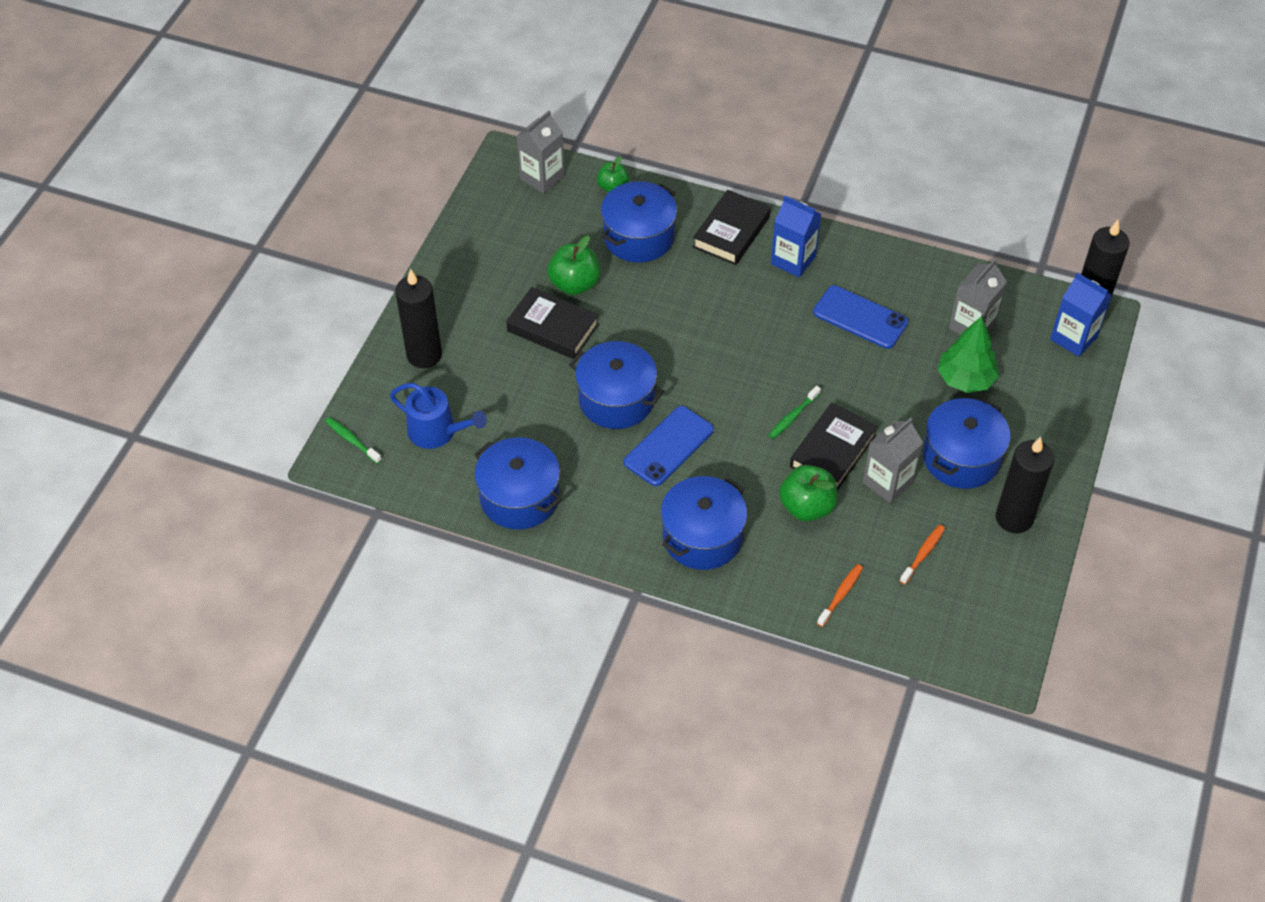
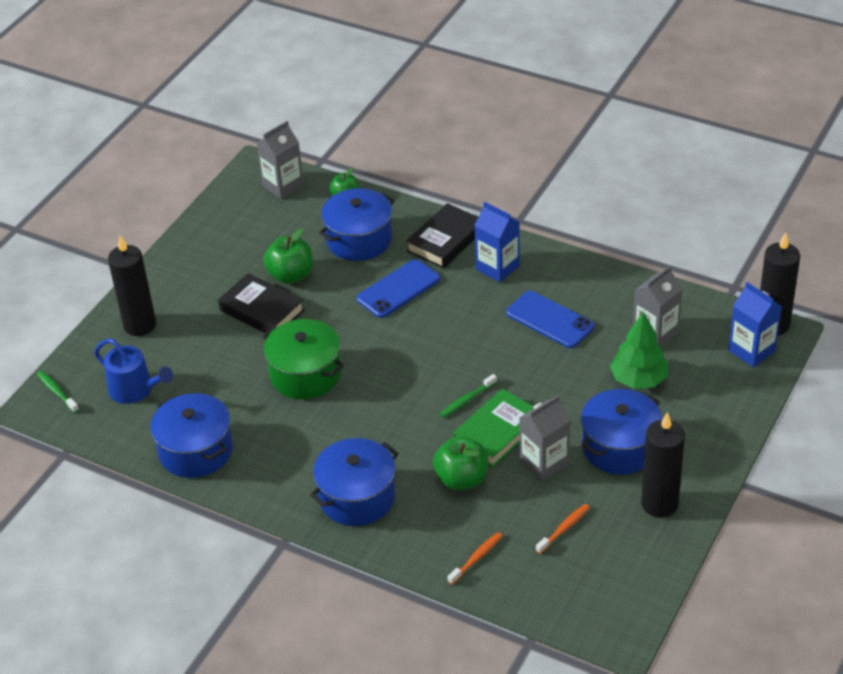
camera: 10 degrees right, 10 degrees down
blue pot [569,341,664,429] -> green pot [262,319,344,399]
blue phone [624,406,714,486] -> blue phone moved to [356,259,440,318]
black book [790,403,878,490] -> green book [453,389,534,468]

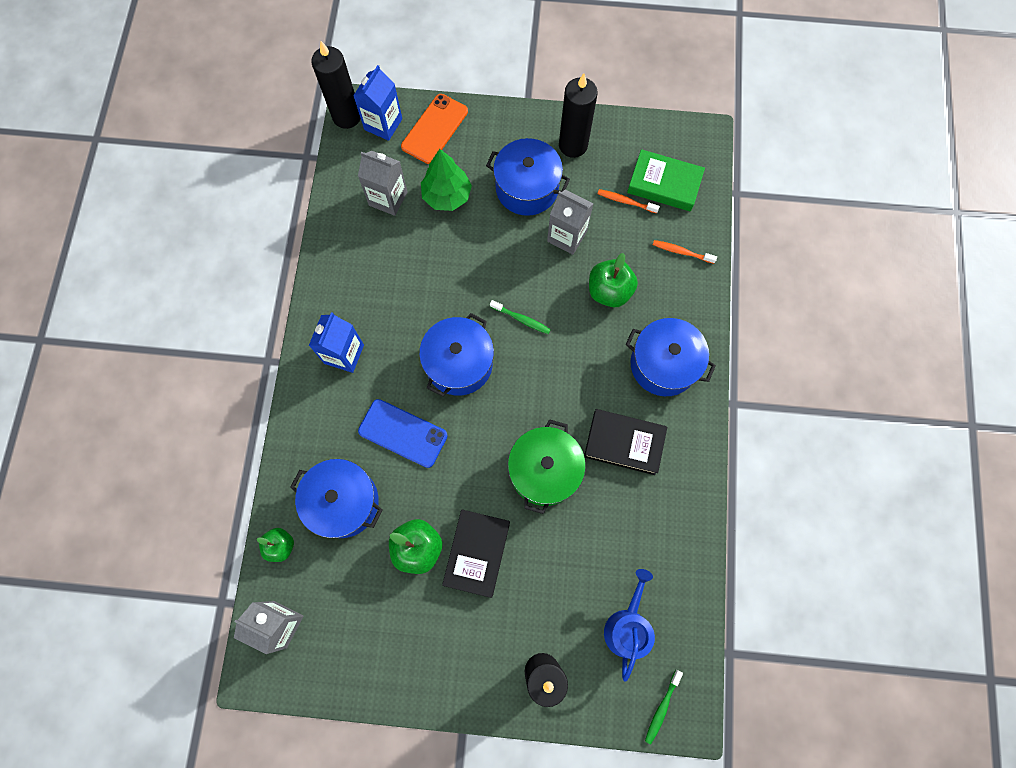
camera: 115 degrees left, 30 degrees up
blue pot [150,393,233,478] -> blue pot moved to [419,313,494,397]
black book [406,203,478,269] -> black book moved to [584,409,667,475]
green book [453,389,534,468] -> green book moved to [627,149,705,211]
blue phone [506,291,594,348] -> none
none -> orange phone [401,94,468,164]

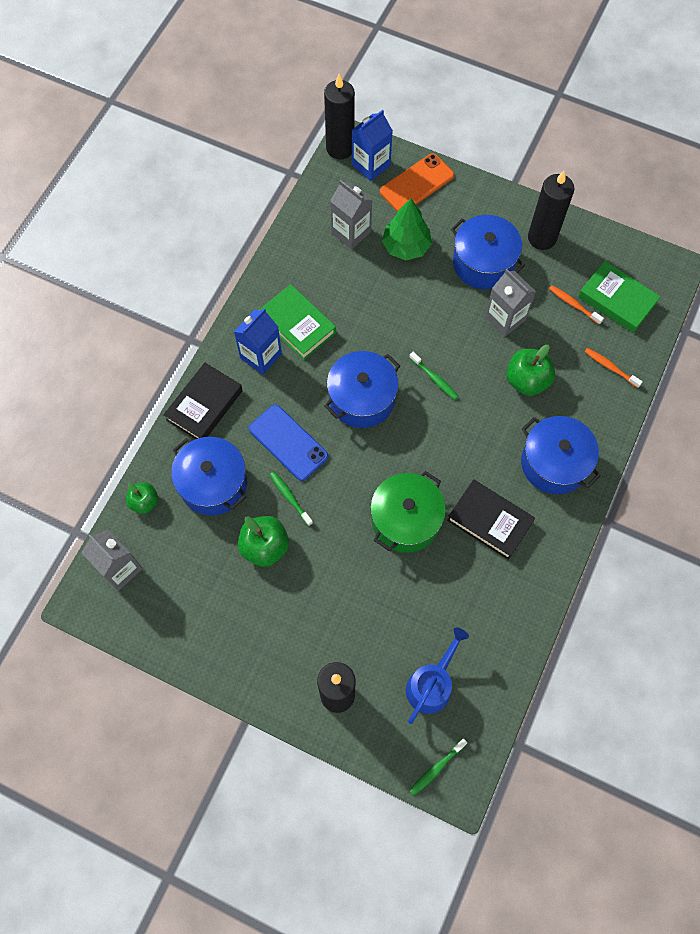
camera: 20 degrees right, 5 degrees down
black book [442,510,510,598] -> black book moved to [163,362,243,439]
none -> green book [259,284,336,360]
none -> green toothbrush [270,472,313,526]

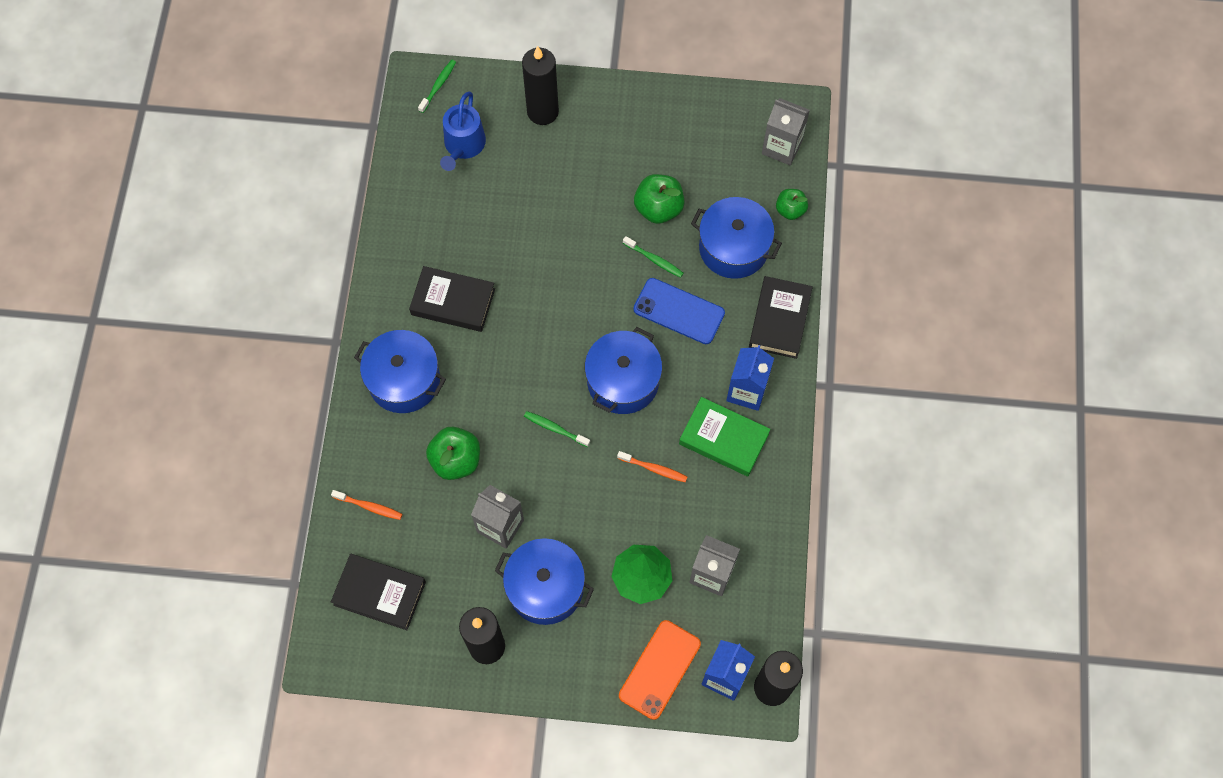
camera: 160 degrees right, 0 degrees up
green pot [370,471,446,553] -> none
orange toothbrush [549,285,604,325] -> orange toothbrush moved to [617,451,687,482]
green book [578,261,661,333] -> black book [331,554,426,630]

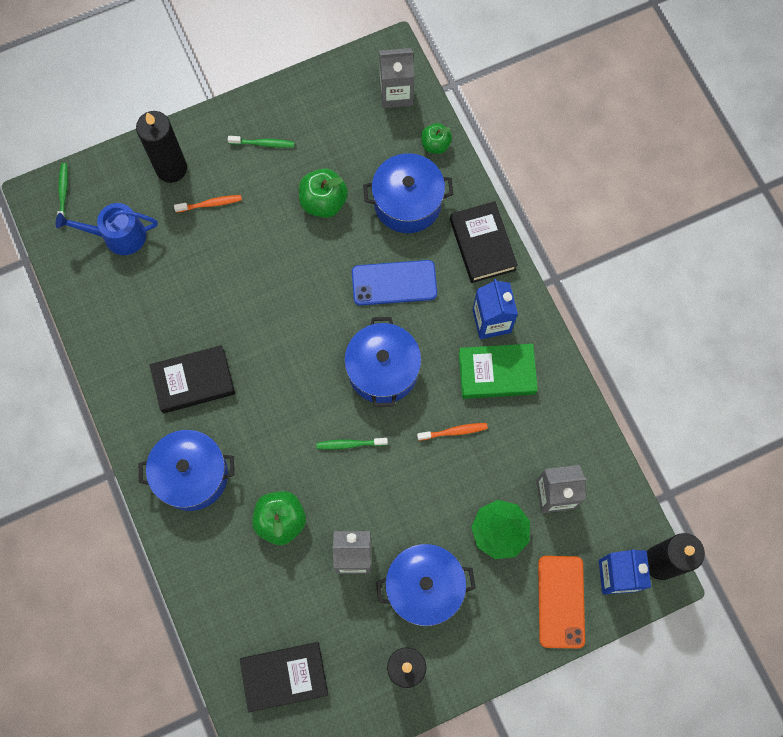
camera: 30 degrees left, 5 degrees up
orange toothbrush [331,490,402,520] -> orange toothbrush moved to [174,195,242,213]
blue watering can [440,91,486,171] -> blue watering can turned 105 degrees clockwise [56,203,158,255]
green toothbrush [623,236,684,278] -> green toothbrush moved to [228,136,294,148]

